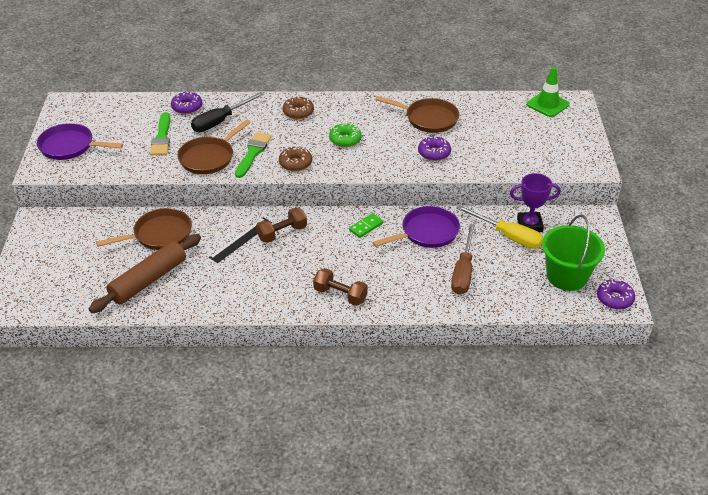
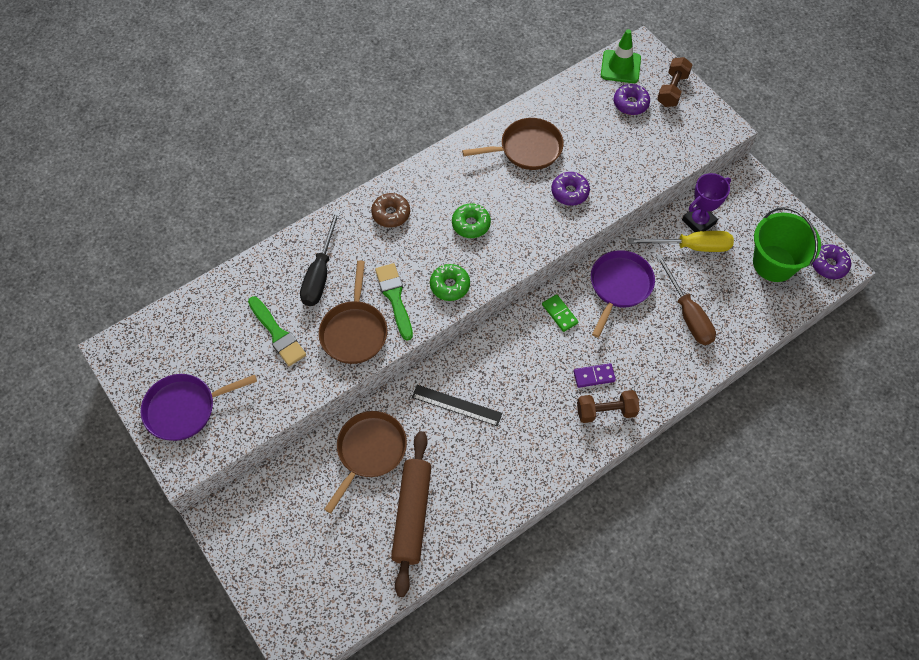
camera: 35 degrees left, 20 degrees up
purple donut [171,92,202,114] -> purple donut moved to [614,84,650,115]
black ruler [209,217,272,263] -> black ruler turned 75 degrees counterclockwise [412,385,502,426]
brown dumbbell [256,208,307,243] -> brown dumbbell moved to [657,57,692,107]
brown donut [279,146,312,171] -> green donut [430,264,470,301]
green domino [349,213,383,238] -> green domino turned 45 degrees counterclockwise [542,294,578,332]
none -> purple domino [573,363,616,388]

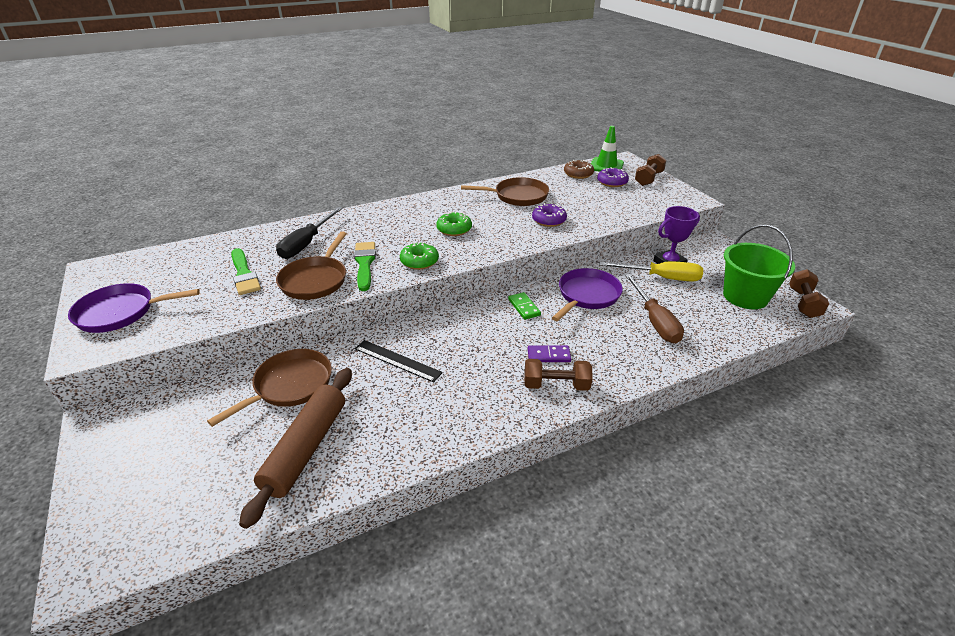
camera: 10 degrees right, 25 degrees down
brown donut [371,193,410,228] -> brown donut moved to [564,160,594,179]
purple donut [812,244,851,279] -> brown dumbbell [789,269,829,318]

